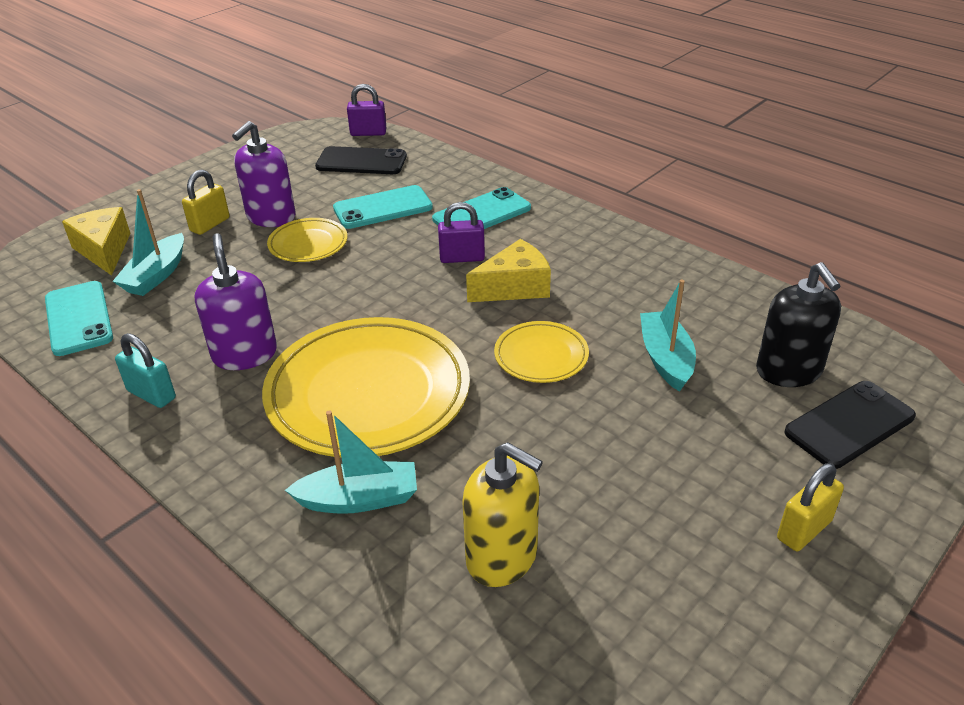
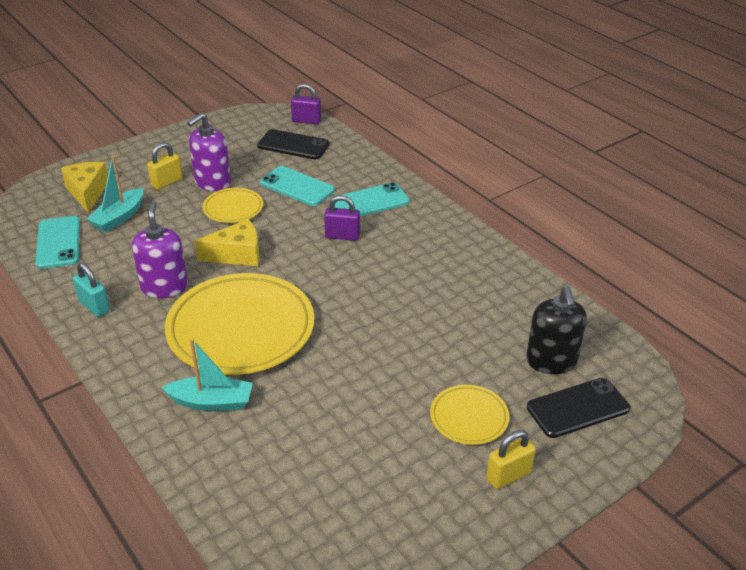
camera: 10 degrees right, 0 degrees up
turquoise phone [333,185,433,229] -> turquoise phone turned 45 degrees clockwise [260,166,335,206]
yellow soap dispenser [462,442,543,587] -> none
yellow cheese [466,239,551,302] -> yellow cheese moved to [195,219,259,266]
yellow plate [494,321,589,383] -> yellow plate moved to [430,385,509,445]
turquoise boat [640,279,696,392] -> none

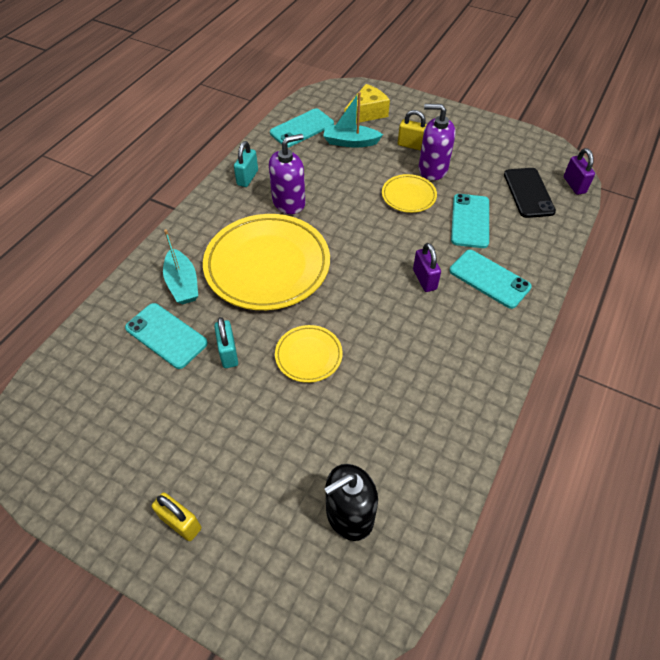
camera: 65 degrees right, 15 degrees up
yellow cheese [195,219,259,266] -> none
yellow plate [430,385,509,445] -> yellow plate moved to [275,325,343,383]
black phone [527,378,630,438] -> none
none -> turquoise phone [125,303,208,369]
none -> turquoise padlock [214,317,238,368]

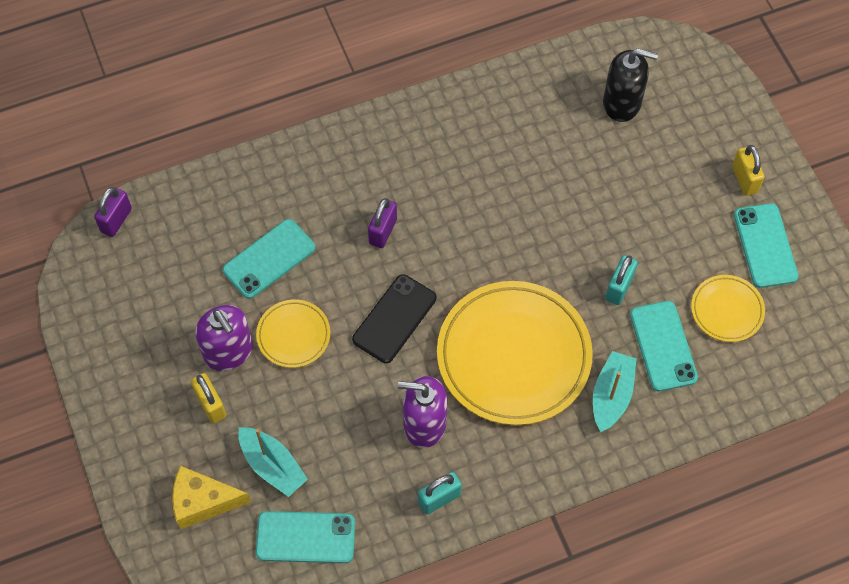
camera: 140 degrees left, 10 degrees up
yellow plate [275,325,343,383] -> yellow plate moved to [691,275,765,342]
turquoise phone [450,250,532,309] -> turquoise phone moved to [734,203,798,288]
black phone [504,168,556,218] -> black phone moved to [352,274,436,363]

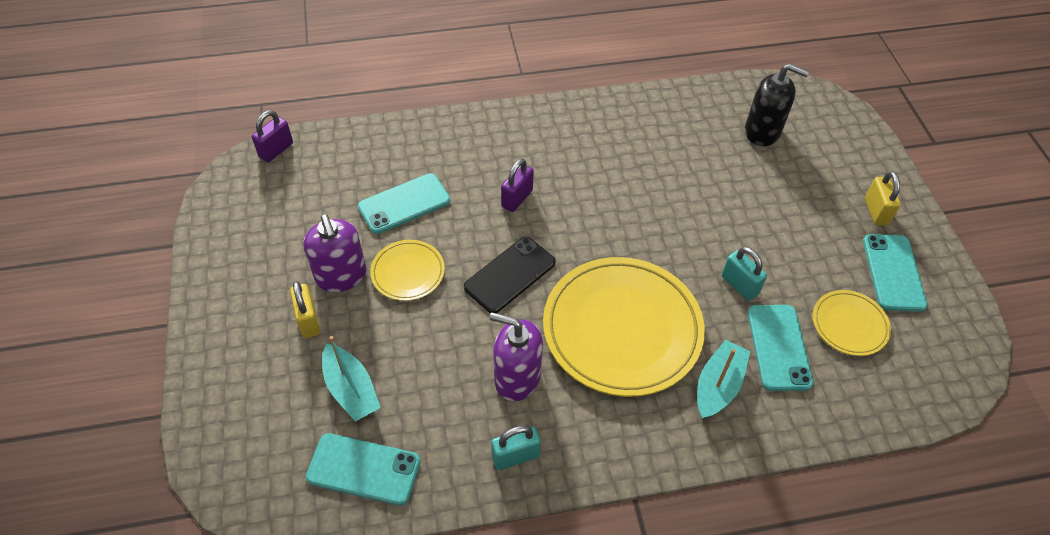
camera: 10 degrees right, 10 degrees down
yellow cheese [172,466,251,529] -> none
turquoise padlock [605,255,638,305] -> turquoise padlock turned 75 degrees counterclockwise [722,247,767,301]

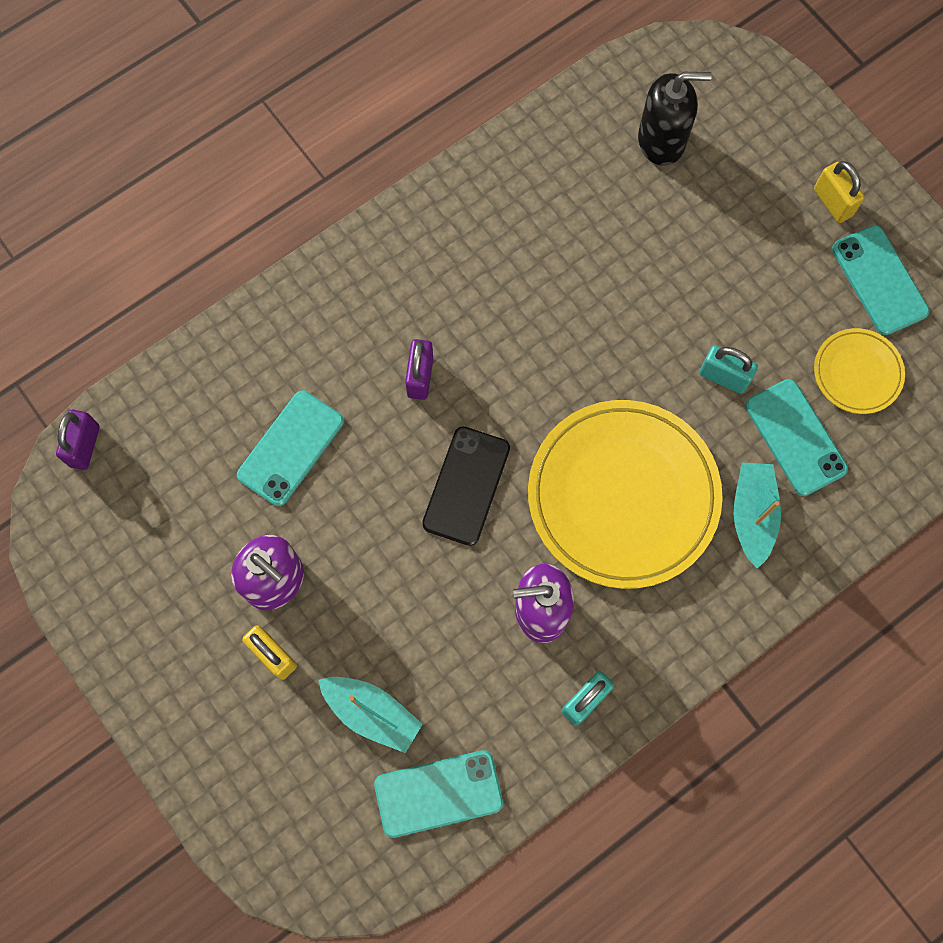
camera: 25 degrees left, 20 degrees up
yellow plate [370,240,445,301] -> none

